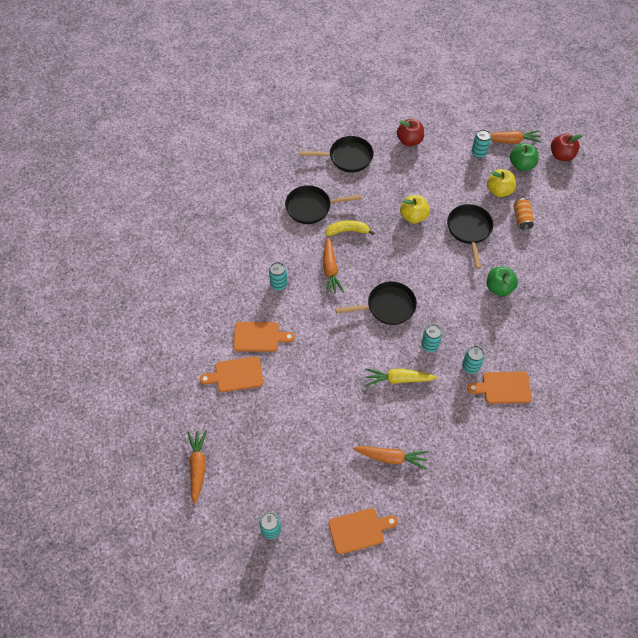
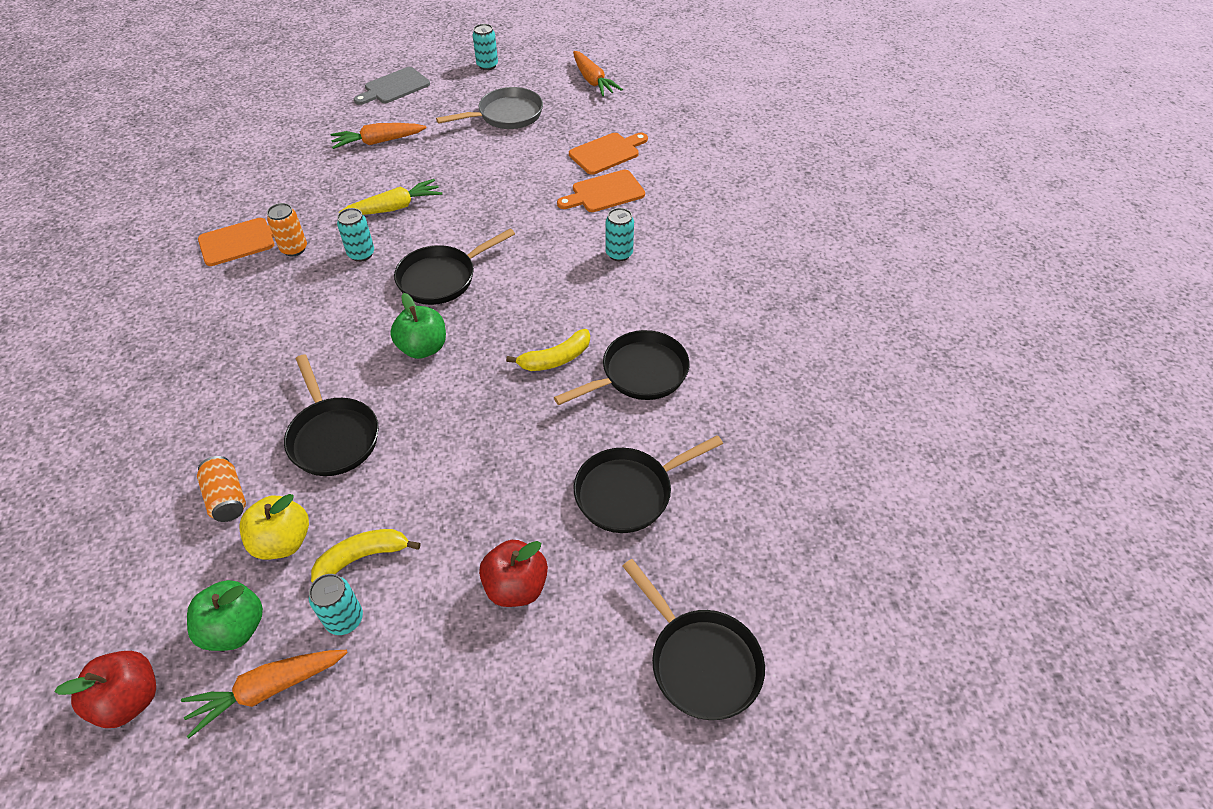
camera: 155 degrees right, 10 degrees down
orange carrot [323,237,344,295] -> none
orange cutting board [328,508,398,554] -> grey cutting board [354,67,430,105]
yellow apple [400,195,430,224] -> none
turquoise can [462,346,485,374] -> orange can [267,203,307,256]
green apple [487,267,518,296] -> green apple moved to [390,293,446,359]
none -> yellow banana [311,529,420,583]
none -> grey pan [436,87,543,129]
none -> black pan [623,559,765,720]

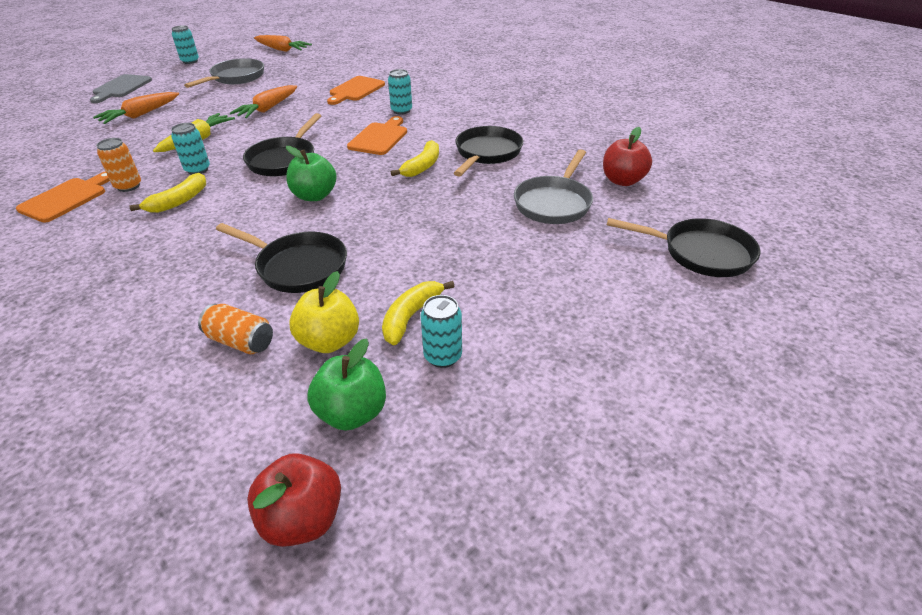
camera: 35 degrees left, 10 degrees down
orange carrot [181,650,348,738] -> orange carrot moved to [230,85,297,118]
red apple [479,540,548,607] -> red apple moved to [603,127,652,186]
orange cutting board [569,133,648,175] -> orange cutting board moved to [347,116,407,155]
black pan [574,435,723,533] -> grey pan [514,149,593,224]
none -> yellow banana [129,173,206,213]

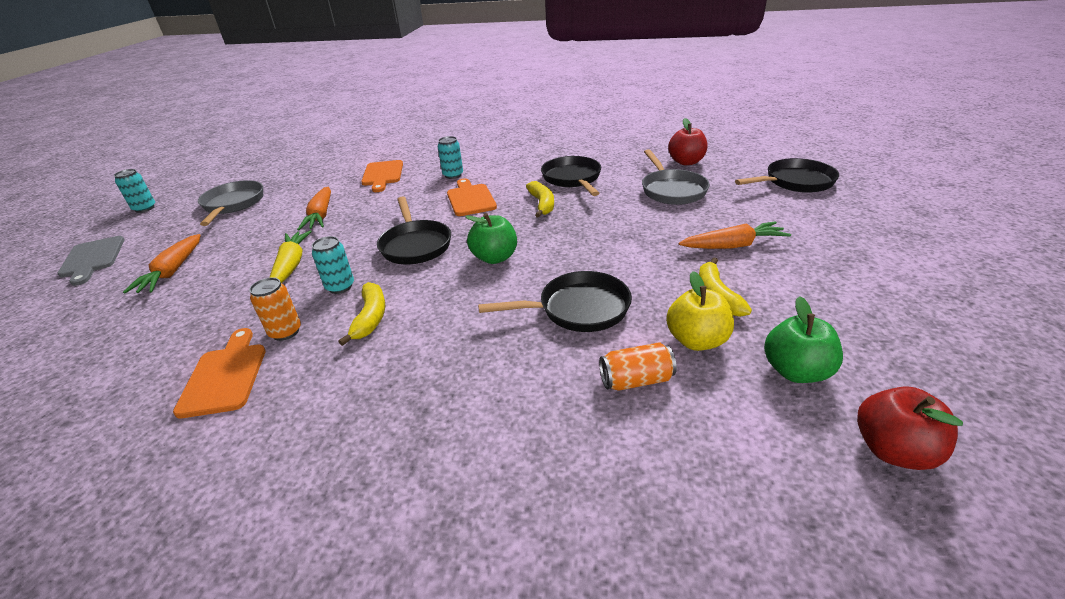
camera: 35 degrees left, 5 degrees down
orange carrot [254,35,312,52] -> orange carrot moved to [679,221,791,249]
turquoise can [420,295,462,368] -> none

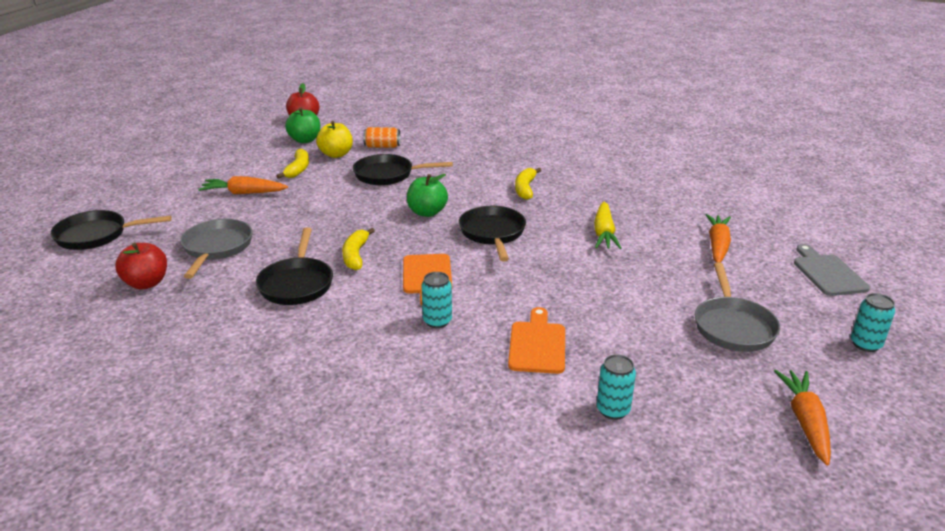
camera: 170 degrees left, 5 degrees down
orange cutting board [173,328,266,418] -> none
orange can [249,278,301,341] -> none
orange carrot [297,187,331,230] -> orange carrot moved to [774,370,831,465]
turquoise can [312,236,354,294] -> turquoise can moved to [597,354,636,420]

